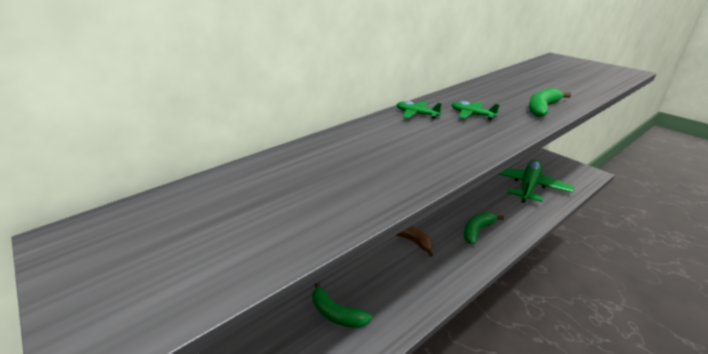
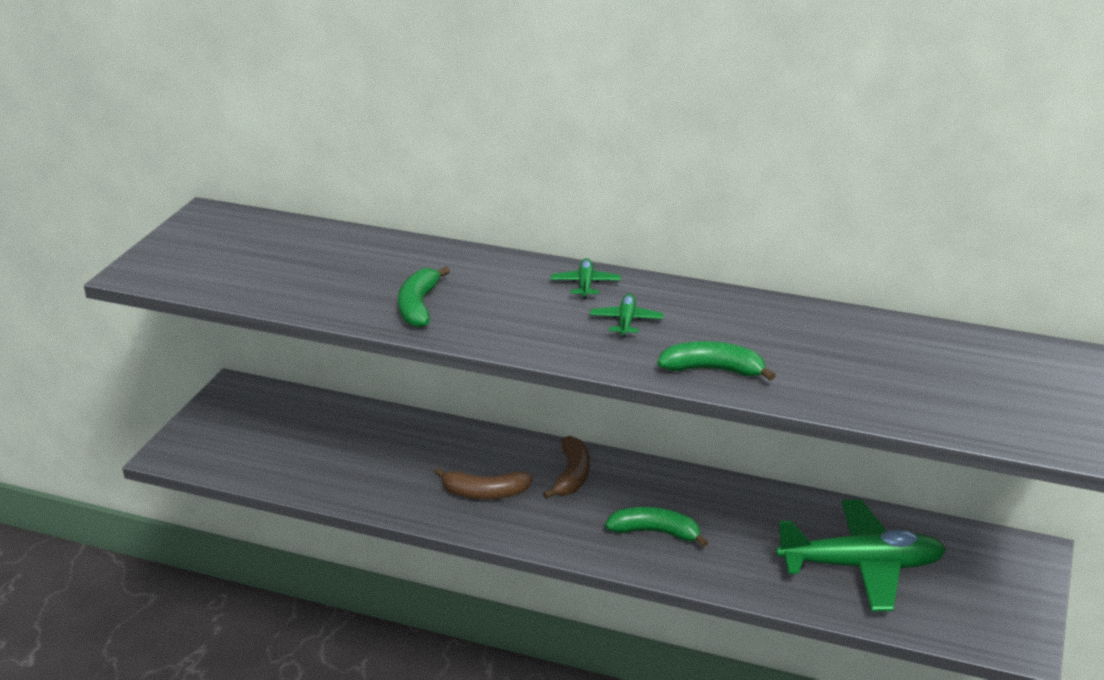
camera: 60 degrees right, 0 degrees up
green banana [312,281,372,328] -> green banana moved to [398,267,450,328]
none -> brown banana [435,467,533,499]

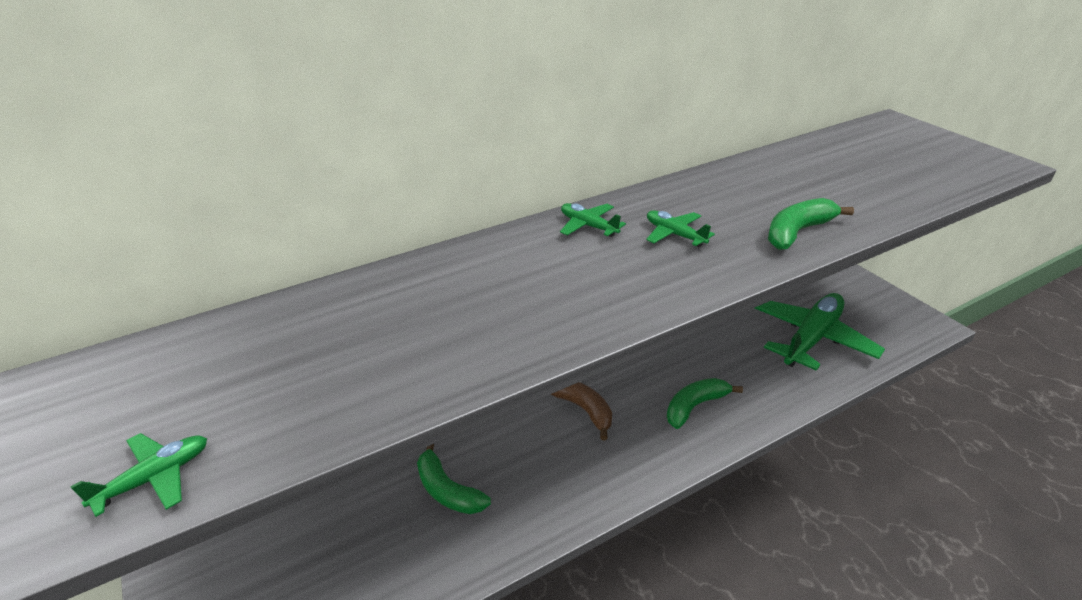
camera: 50 degrees left, 5 degrees up
green banana [398,267,450,328] -> green banana moved to [417,444,491,514]
brown banana [435,467,533,499] -> none
none -> green plane [70,433,207,517]

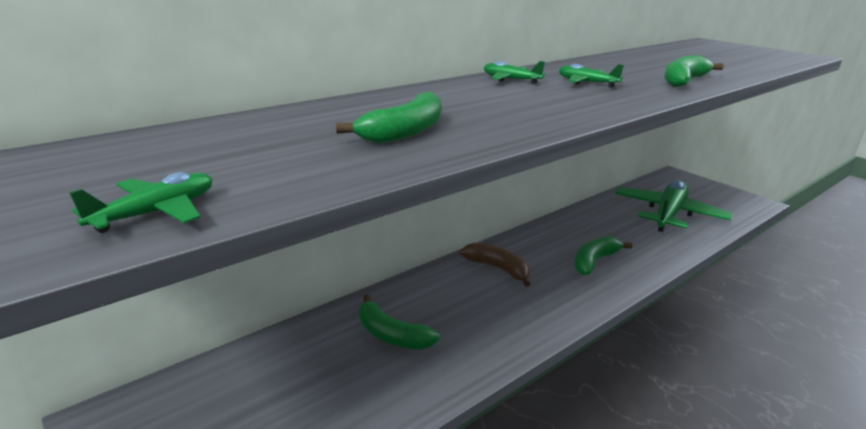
camera: 10 degrees left, 10 degrees down
none -> green banana [336,91,441,144]

